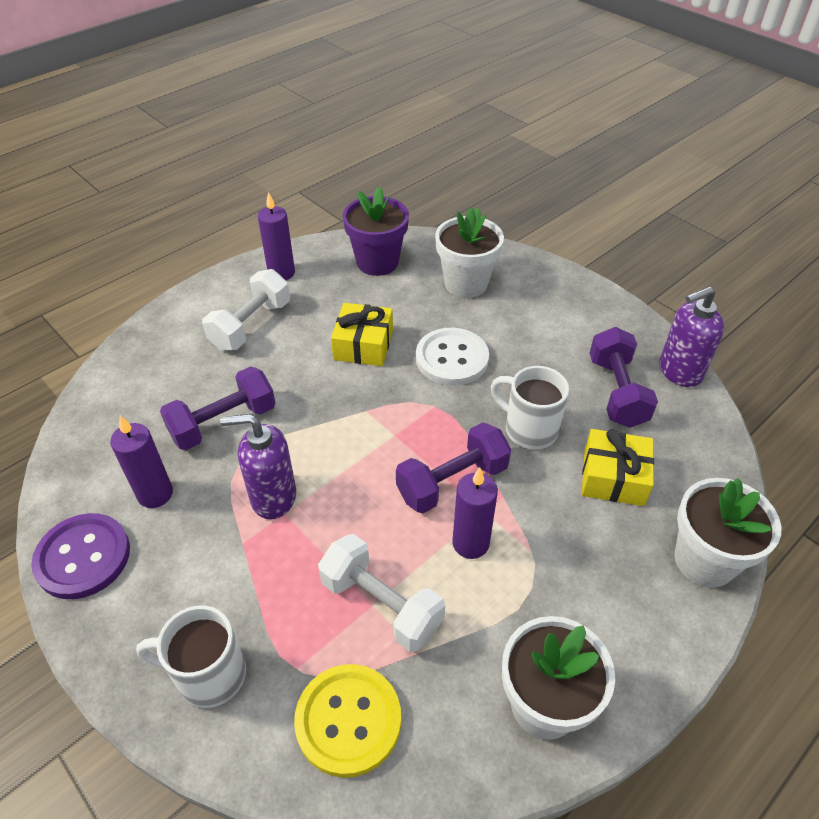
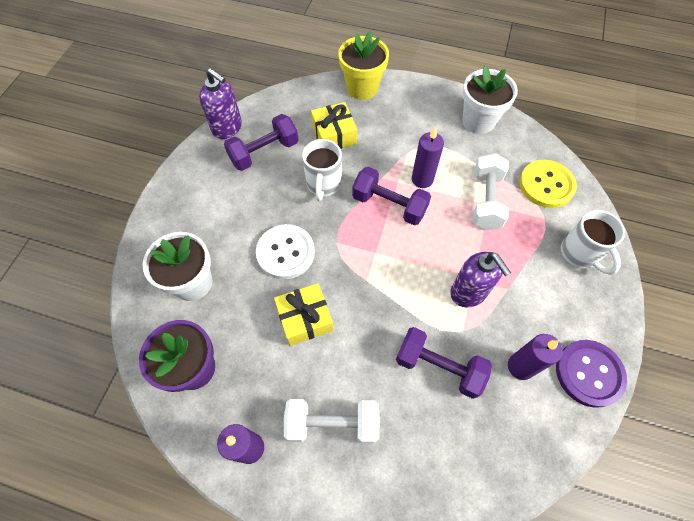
camera: 120 degrees left, 15 degrees up
white flower pot [675,478,781,588] -> yellow flower pot [338,31,389,100]

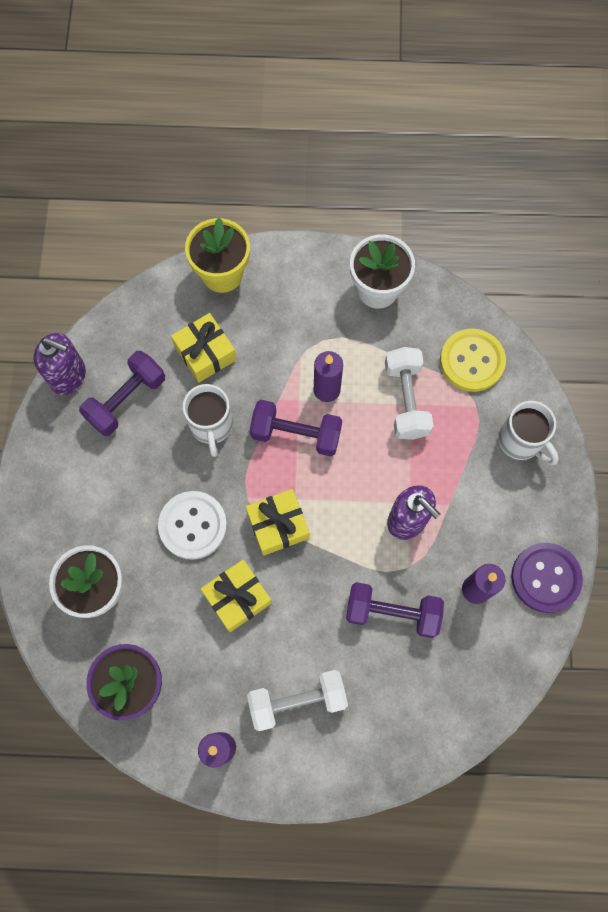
camera: 15 degrees left, 10 degrees up
none -> yellow gift [245,489,310,556]

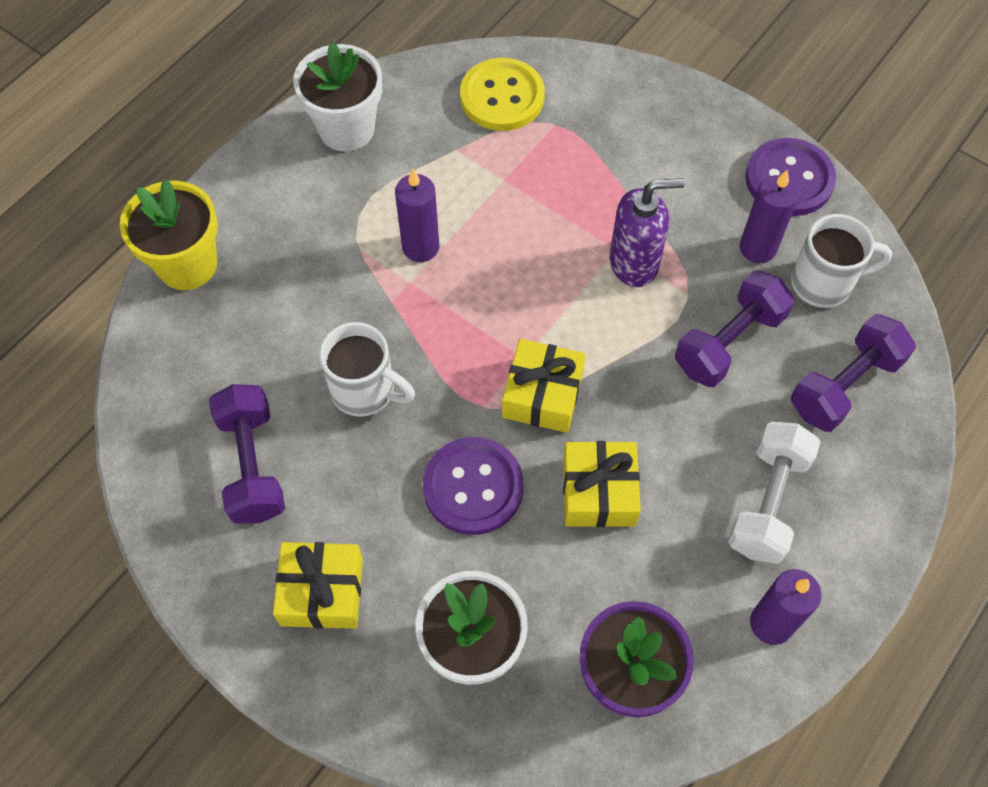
camera: 55 degrees left, 10 degrees down
purple soap dispenser [34,333,86,395] -> none
white button [158,491,227,560] -> purple button [423,437,523,535]
yellow gift [171,313,237,383] -> yellow gift moved to [273,542,363,629]
purple dumbbell [250,400,342,456] -> purple dumbbell moved to [791,314,916,432]
white dumbbell [385,347,434,440] -> none
white mug [498,401,559,465] -> white mug moved to [791,214,892,308]

